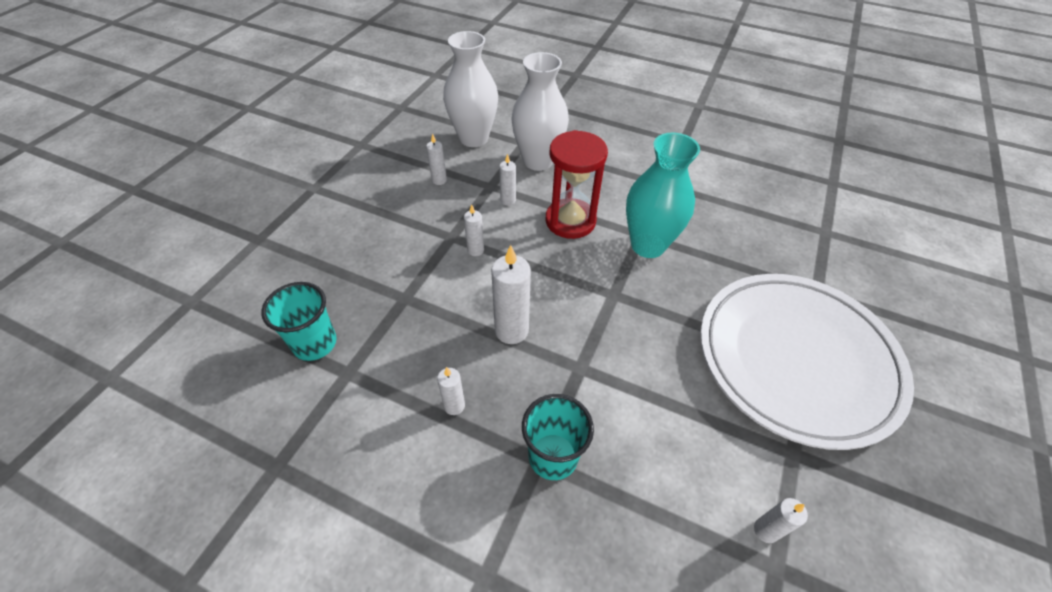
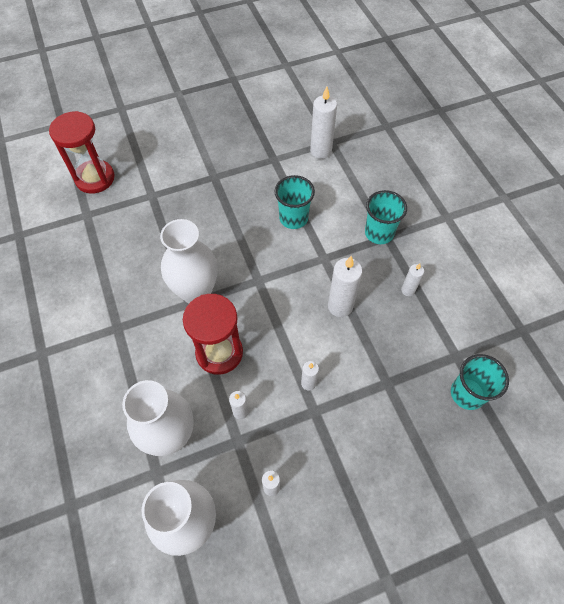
camera: 135 degrees left, 10 degrees up
turquoise vase [626,133,700,258] -> white vase [160,219,218,303]
white plate [700,274,914,450] -> none
white candle [754,498,808,543] -> white candle [310,87,337,159], size x1.79
none -> red hourglass [49,111,115,193]
none -> turquoise cup [275,175,315,229]

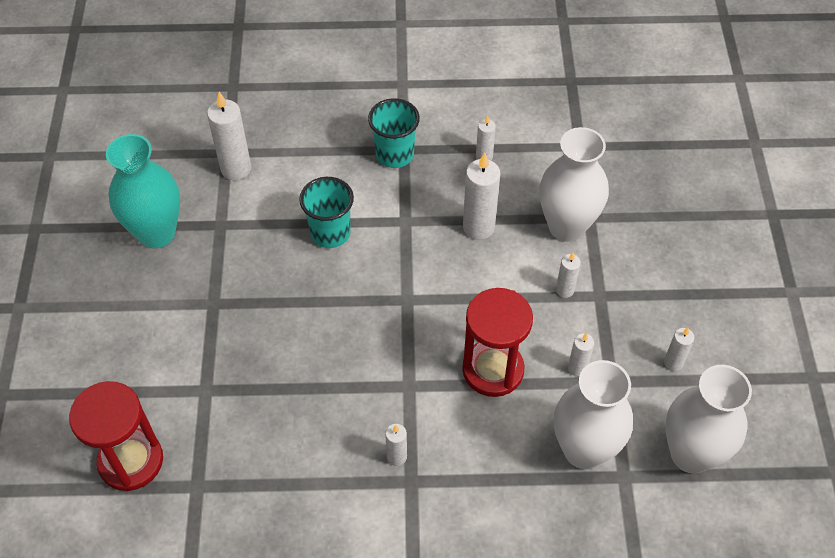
camera: 70 degrees left, 5 degrees down
white vase [160,219,218,303] -> white vase moved to [539,127,609,242]
turquoise cup [451,354,509,410] -> none
none -> turquoise vase [106,134,180,248]
none -> white candle [385,424,407,466]

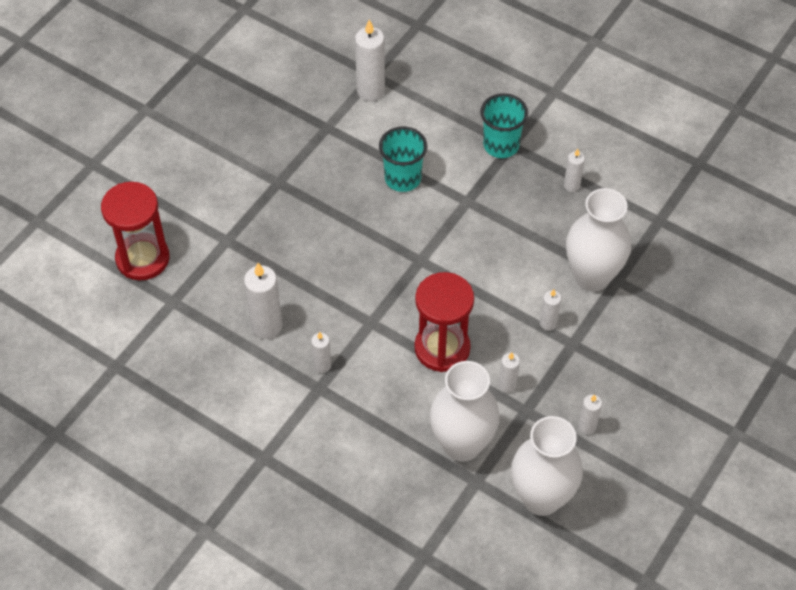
camera: 35 degrees right, 0 degrees up
turquoise vase [106,134,180,248] -> none
white candle [463,153,500,240] -> white candle moved to [244,263,282,339]

